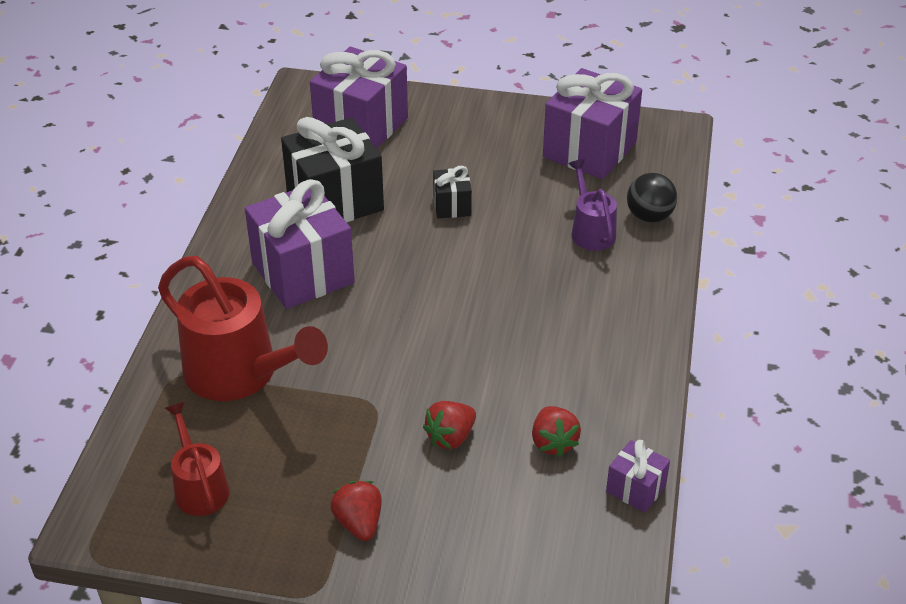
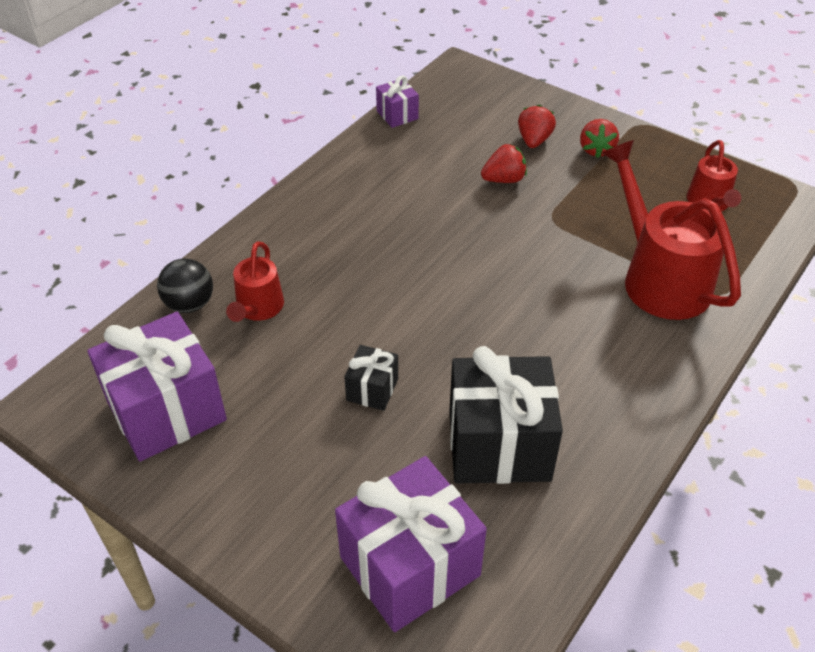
camera: 155 degrees left, 5 degrees up
purple gift [245,179,355,309] -> none
red strawberry [532,406,581,457] -> red strawberry moved to [518,105,556,148]
purple watering can [569,159,617,251] -> red watering can [226,241,284,322]

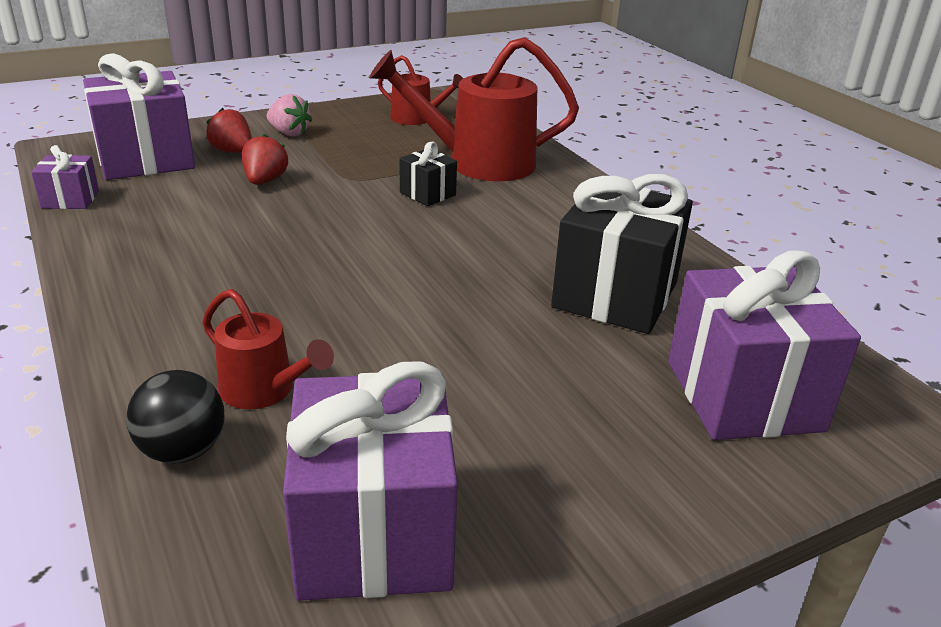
camera: 65 degrees left, 15 degrees down
black gift [344,345,398,411] -> black gift moved to [400,142,457,206]
red strawberry [580,119,619,158] -> pink strawberry [267,94,312,136]
none -> purple gift [83,53,195,180]

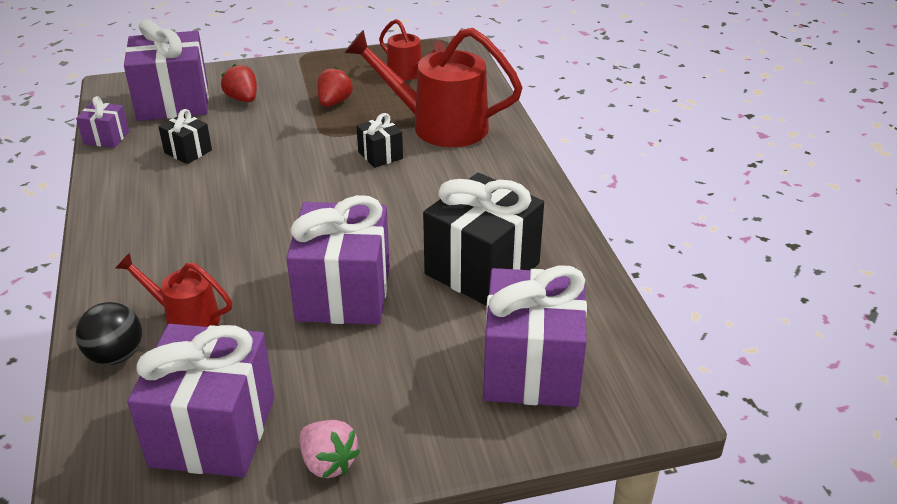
camera: 15 degrees right, 5 degrees up
red watering can [202,289,334,409] -> red watering can turned 150 degrees clockwise [116,253,232,327]
red strawberry [242,134,288,185] -> red strawberry moved to [318,67,353,107]
pink strawberry [267,94,312,136] -> pink strawberry moved to [299,420,360,478]
none -> black gift [159,109,212,164]
none -> purple gift [286,195,390,325]

